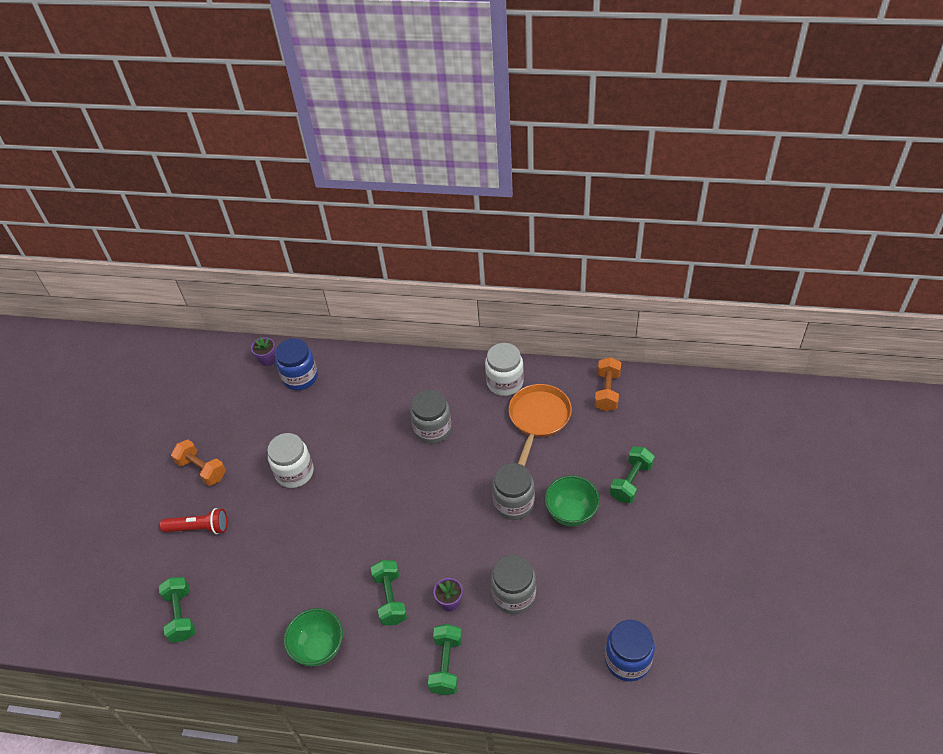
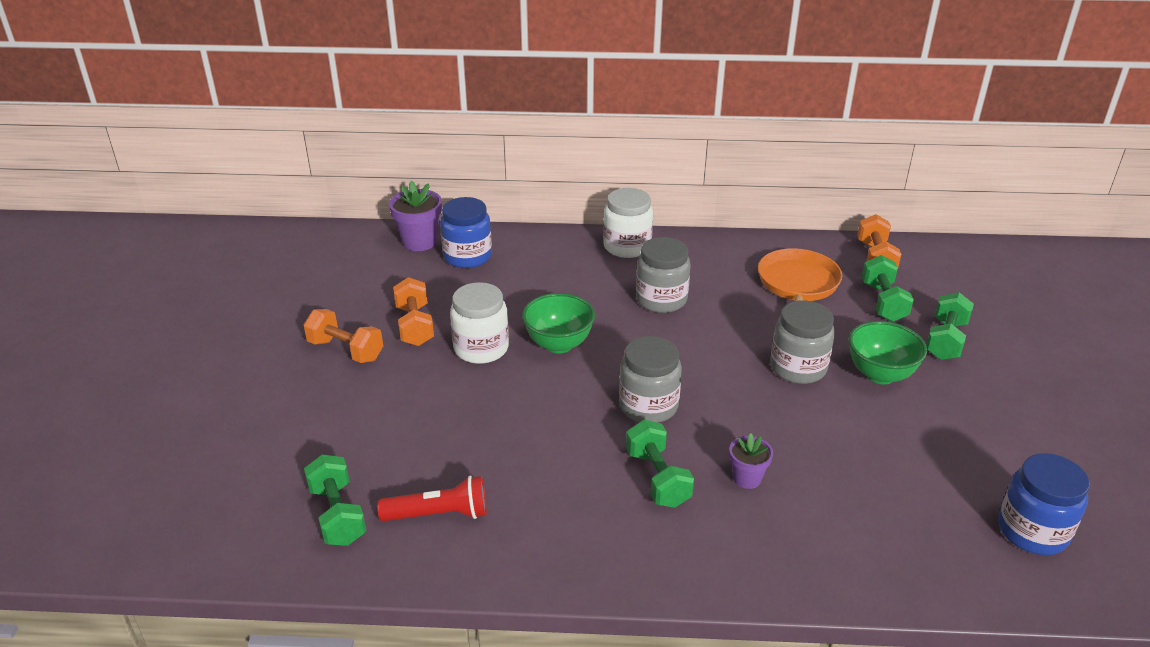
camera: 10 degrees left, 15 degrees down
red flashlight [160,508,227,534] -> red flashlight moved to [378,476,487,521]
purple flower pot [251,337,275,366] -> purple flower pot [389,181,442,251], size x1.64
green bowl [284,608,343,667] -> green bowl moved to [522,293,595,353]
green dumbbell [428,624,462,695] -> green dumbbell moved to [862,255,914,322]
white jar [485,343,524,396] -> white jar moved to [603,188,653,258]
grey jar [491,555,536,614] -> grey jar moved to [619,336,682,423]
none -> orange dumbbell [393,277,434,346]

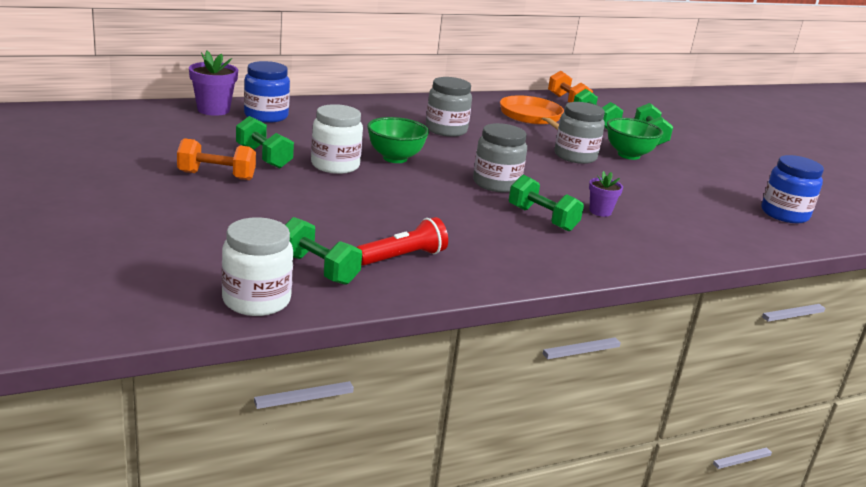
camera: 30 degrees left, 10 degrees down
orange dumbbell [393,277,434,346] -> green dumbbell [236,116,294,168]
white jar [603,188,653,258] -> white jar moved to [222,217,293,316]

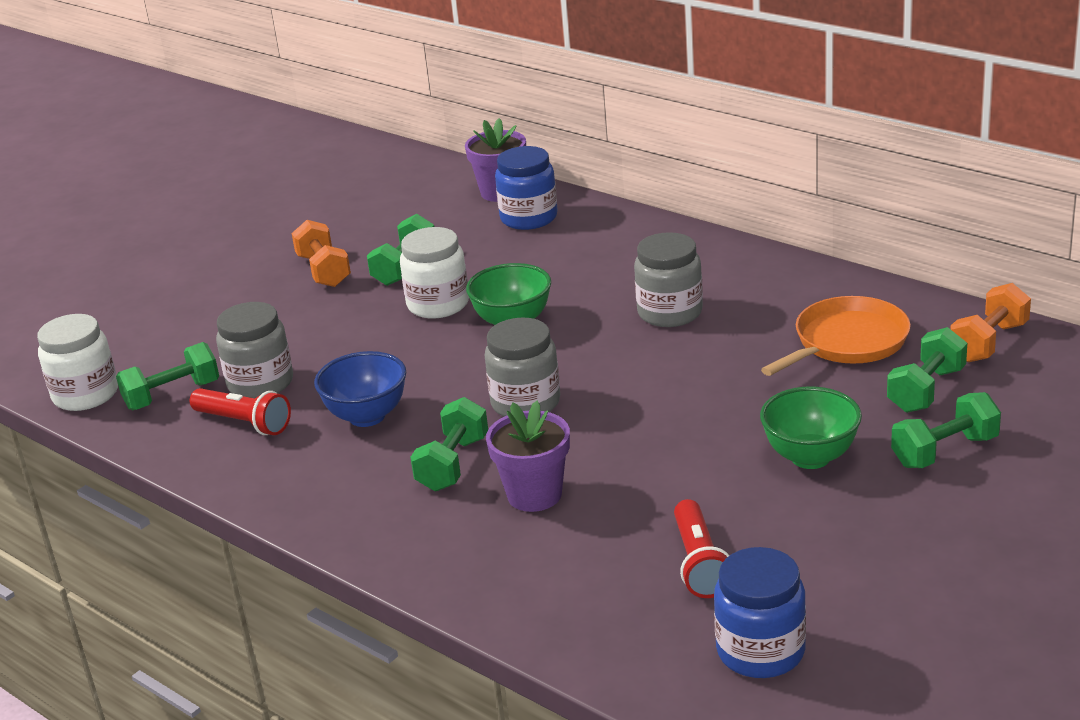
camera: 70 degrees right, 5 degrees up
green dumbbell [285,217,362,285] -> green dumbbell turned 45 degrees clockwise [116,342,219,410]
grey jar [555,102,605,164] -> grey jar moved to [216,302,293,398]
purple flower pot [589,171,623,217] -> purple flower pot [486,401,570,512], size x1.64
none -> blue bowl [314,351,406,427]
none -> red flashlight [674,499,730,598]

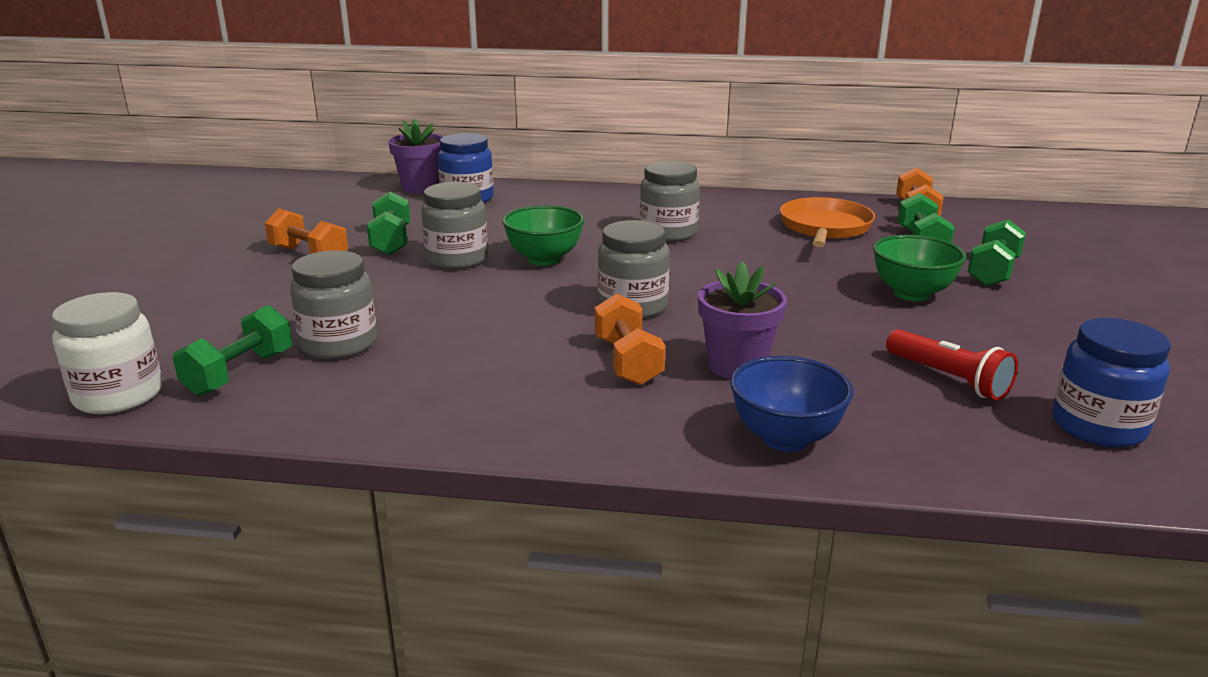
camera: 35 degrees left, 5 degrees down
red flashlight [190,388,291,435] -> none
blue bowl [314,351,406,427] -> blue bowl moved to [730,356,853,452]
white jar [400,227,469,318] -> grey jar [421,182,488,269]
green dumbbell [410,397,488,491] -> orange dumbbell [595,294,666,386]

